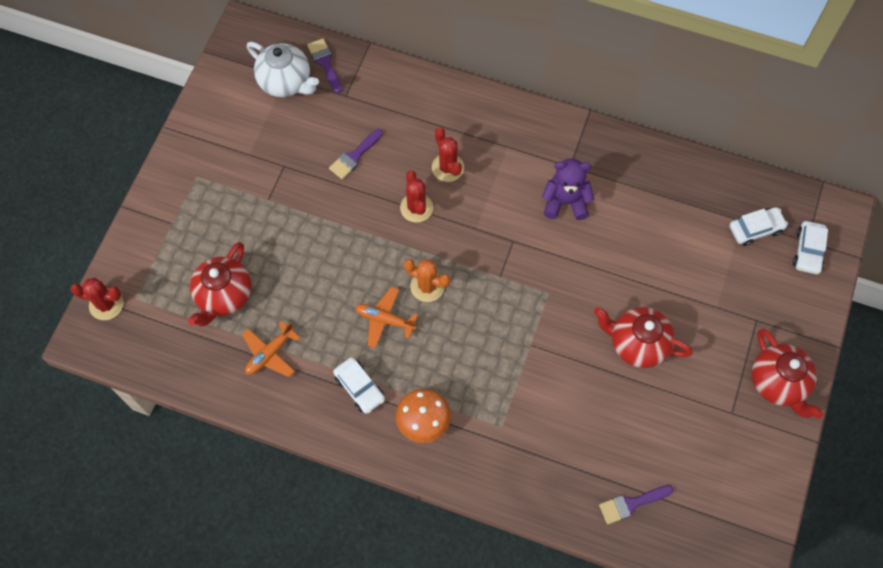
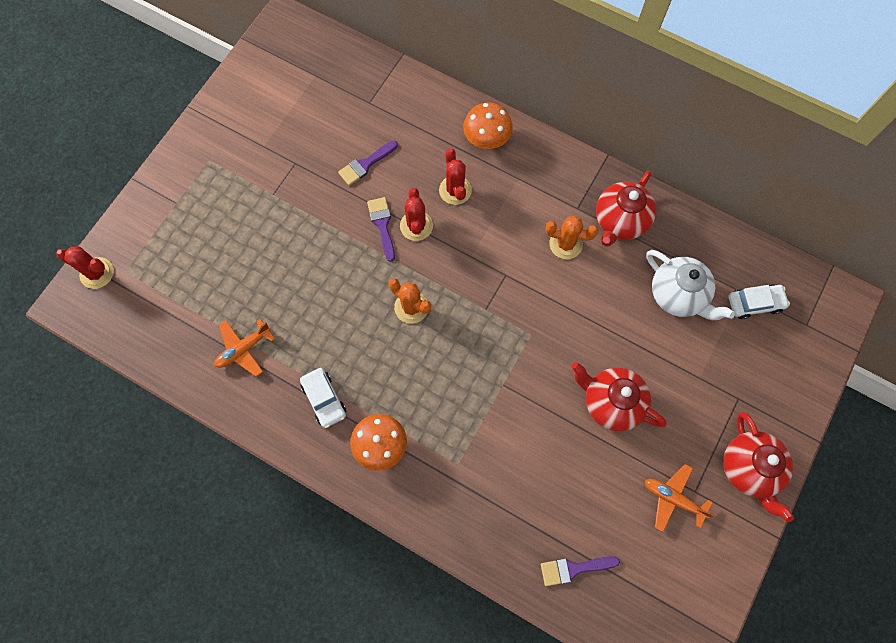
camera: 10 degrees right, 5 degrees up
red teapot [188,242,252,327] -> red teapot moved to [596,171,656,247]
white teapot [247,42,319,97] -> white teapot moved to [646,250,735,320]
purple brush [307,38,342,93] -> purple brush moved to [367,197,395,262]
orange plane [355,287,418,348] -> orange plane moved to [645,464,715,532]
purple teddy bear [542,159,594,220] -> orange cactus [545,216,598,259]
white car [793,221,828,274] -> none
none -> orange mushroom [463,103,513,149]

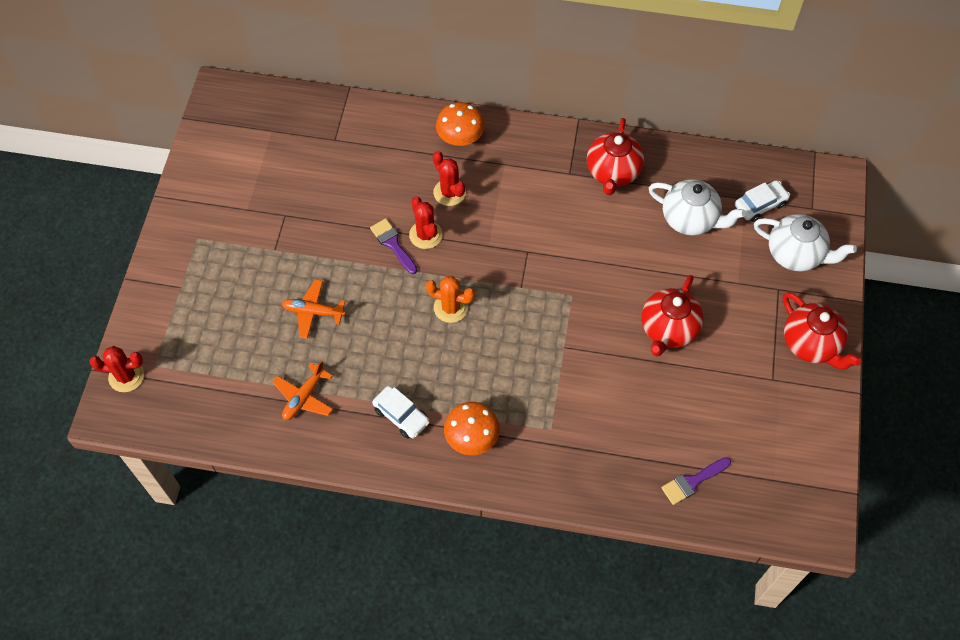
camera: 20 degrees left, 10 degrees down
purple brush [338,140,398,186] -> none
orange cactus [545,216,598,259] -> none
red teapot [571,362,667,431] -> red teapot turned 75 degrees counterclockwise [641,275,704,356]
orange plane [645,464,715,532] -> orange plane moved to [282,279,346,339]
none -> white teapot [754,214,857,271]

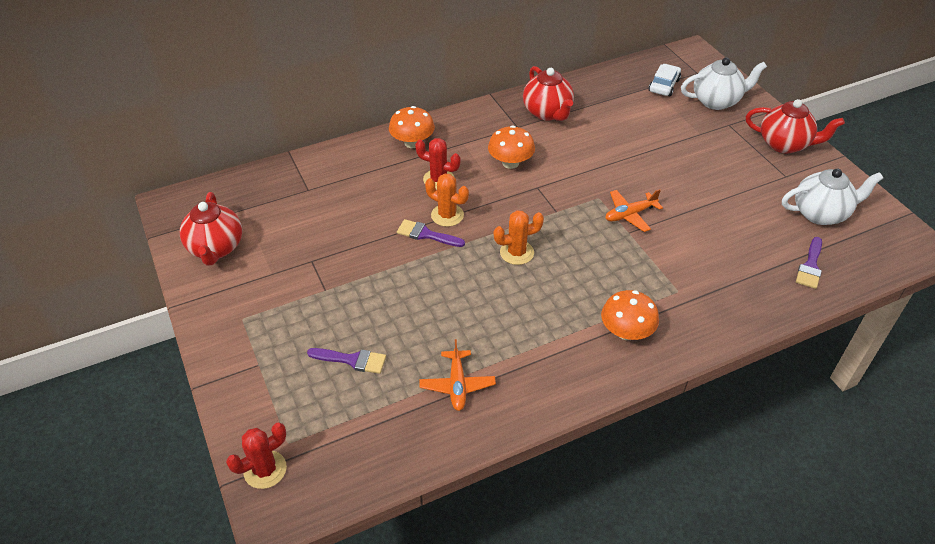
camera: 35 degrees left, 15 degrees down
orange plane [282,279,346,339] -> orange plane moved to [606,189,663,232]
white car [372,386,430,439] -> none
red cactus [409,197,443,249] -> orange cactus [425,173,469,227]
red teapot [641,275,704,356] -> red teapot moved to [180,192,242,266]
white teapot [649,179,746,235] -> white teapot moved to [782,169,883,225]
none -> purple brush [307,348,386,374]
none -> orange mushroom [488,126,535,169]

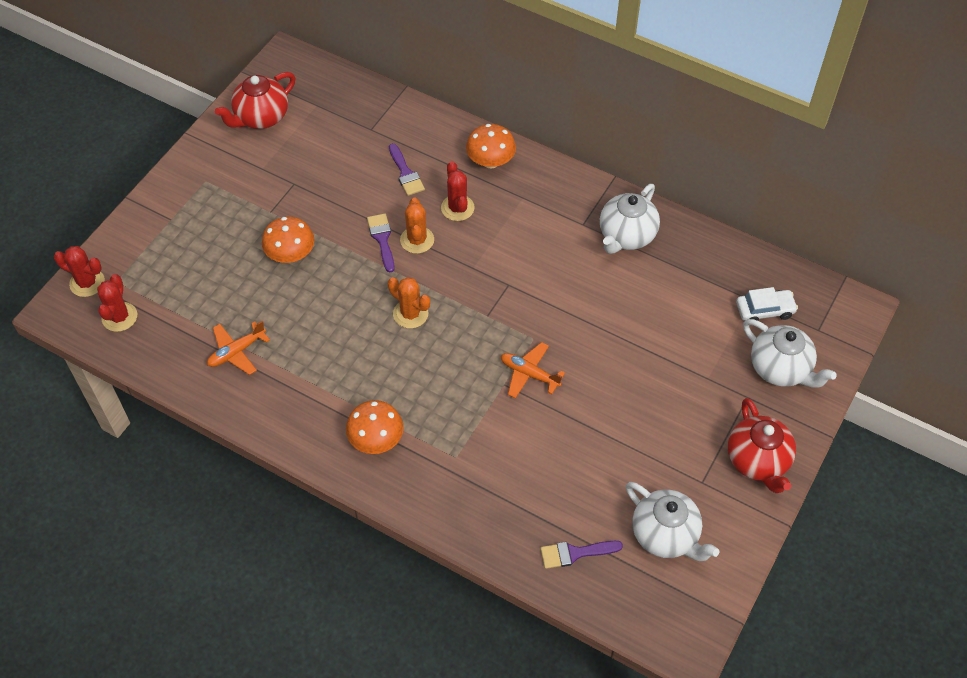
camera: 55 degrees right, 10 degrees up
purple brush [307,348,386,374] -> purple brush moved to [389,143,425,196]
orange mushroom [488,126,535,169] -> orange mushroom moved to [262,217,314,263]
red teapot [523,66,574,121] -> white teapot [600,184,660,254]
none -> red cactus [97,274,137,332]

